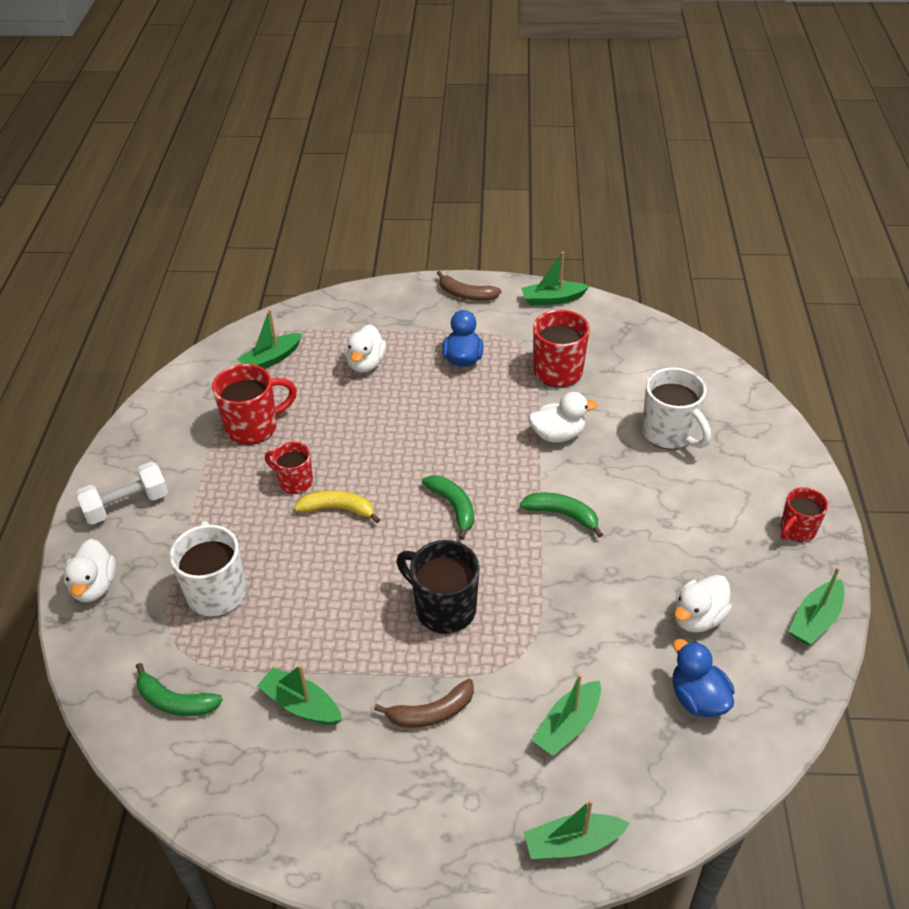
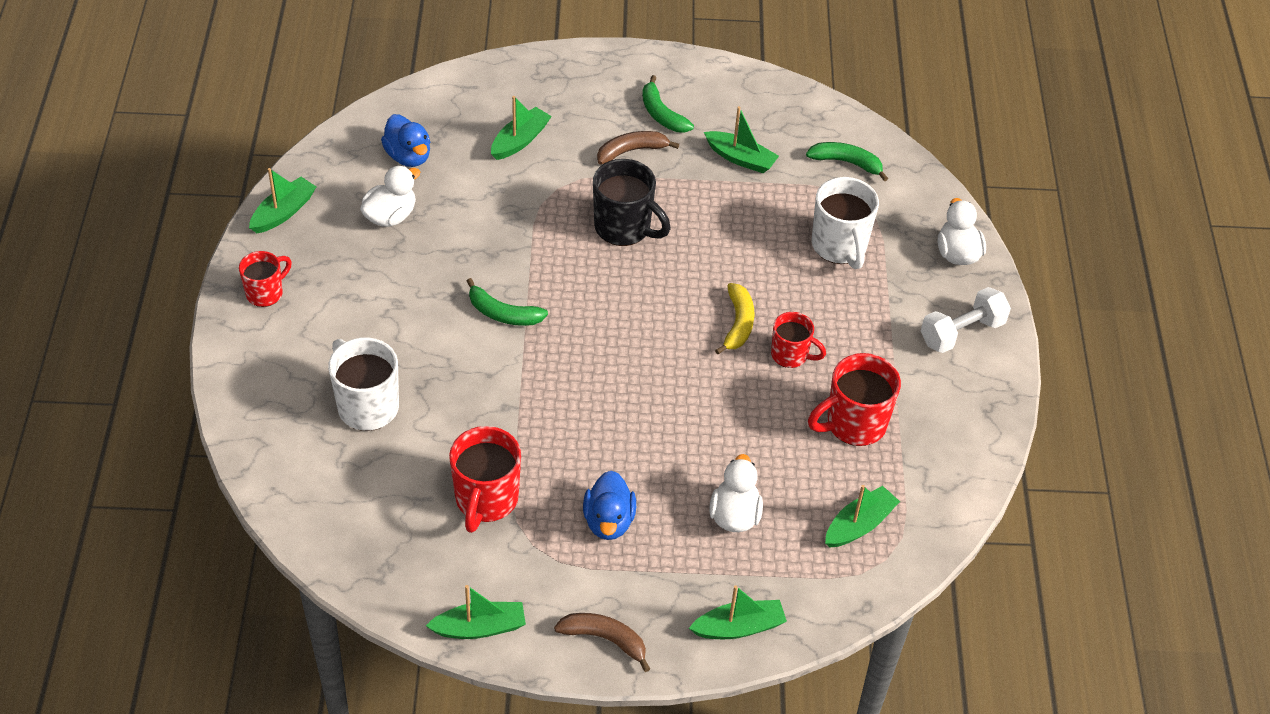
camera: 175 degrees right, 5 degrees up
yellow banana [294,490,380,523] -> yellow banana turned 90 degrees counterclockwise [715,283,754,354]
green banana [422,475,474,540] -> green banana moved to [642,75,694,133]
green boat [524,799,630,859] -> green boat moved to [689,585,787,639]
white duck [529,392,597,442] -> none

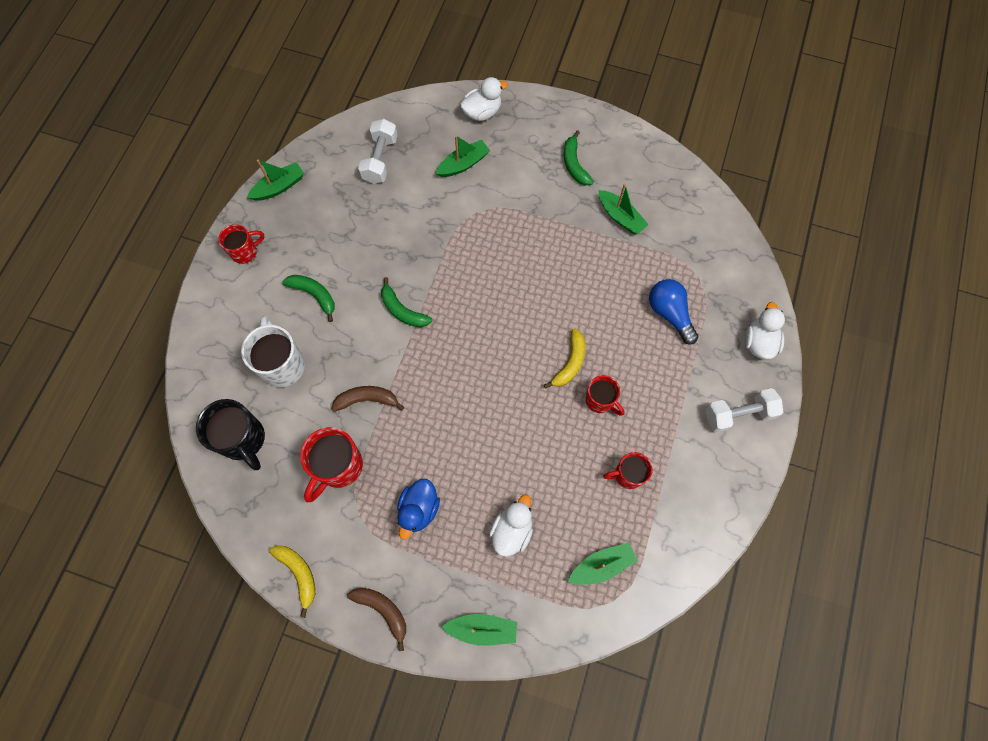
camera: 20 degrees right, 20 degrees up
white duck [360,166,420,227] -> white duck moved to [460,77,508,121]
blue duck [381,114,430,167] -> white dumbbell [358,119,398,184]
green boat [426,585,526,639] -> yellow banana [269,545,315,618]
black mug [593,159,671,246] -> black mug moved to [196,399,265,470]
brown banana [597,131,679,165] -> brown banana moved to [332,386,404,412]
green banana [806,142,888,181] -> green banana moved to [282,275,335,322]
red mug [808,353,901,446] -> red mug [603,452,653,489], size x0.62
white mug [812,177,879,269] -> blue light bulb [649,279,699,345]

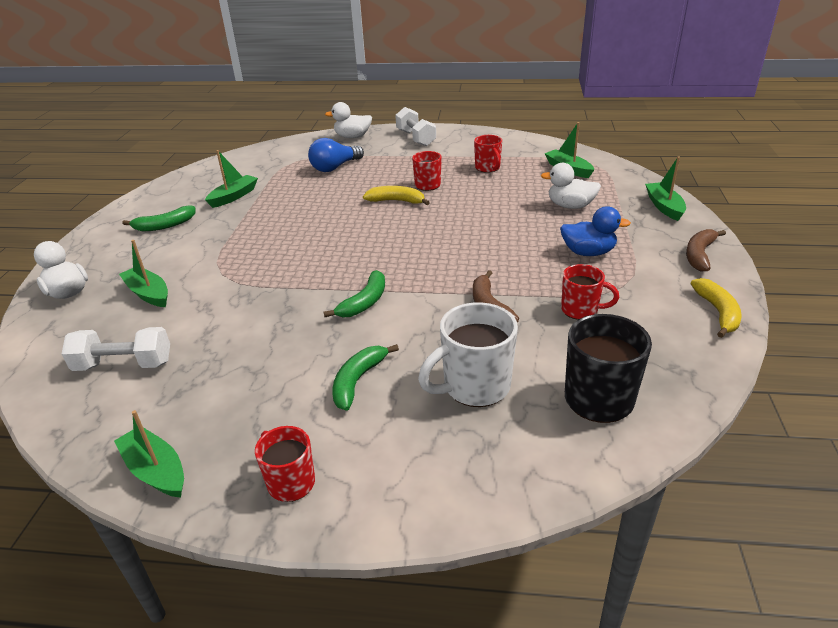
camera: 100 degrees left, 35 degrees down
yellow banana [269,545,315,618] -> yellow banana turned 135 degrees clockwise [691,278,742,338]
red mug [300,427,363,503] -> red mug [561,264,619,320], size x0.62

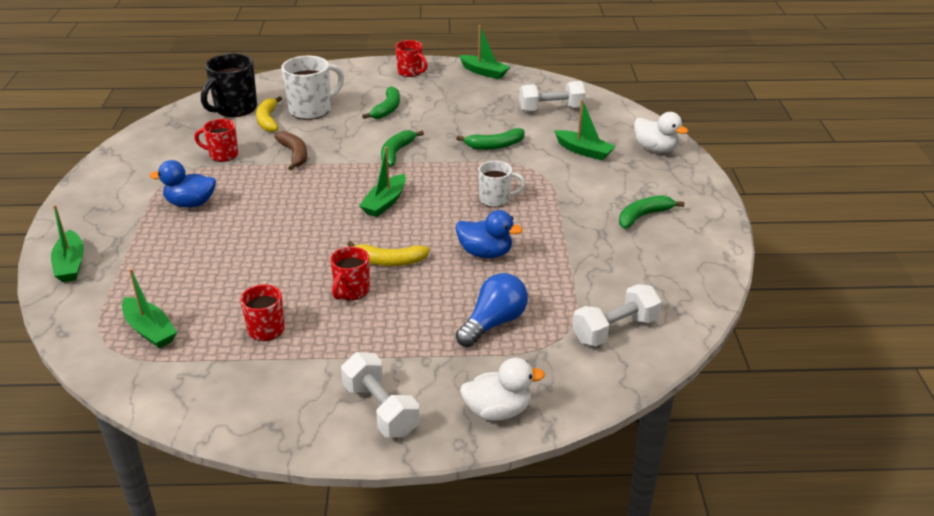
camera: 170 degrees right, 0 degrees up
green boat [205,150,258,208] -> green boat moved to [359,147,406,217]
white duck [541,163,601,209] -> none
brown banana [686,229,726,272] -> none
yellow banana [691,278,742,338] -> yellow banana moved to [256,96,282,132]
none -> green banana [456,128,525,150]
none -> blue duck [456,210,523,258]
none -> white mug [478,161,526,207]
none -> white dumbbell [572,284,662,346]

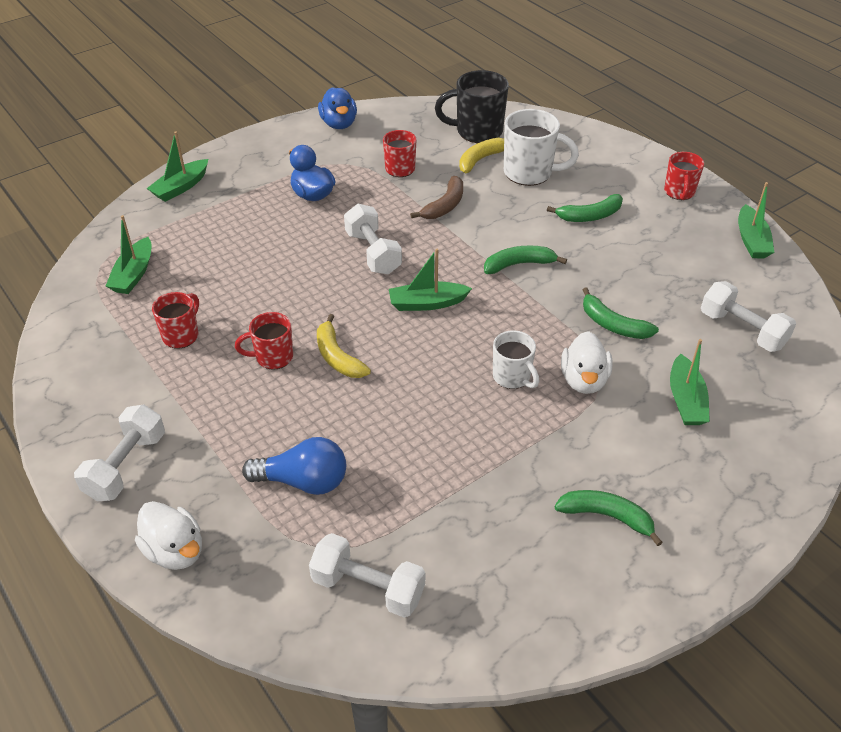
camera: 55 degrees right, 10 degrees up
blue duck [456,210,523,258] -> blue duck moved to [318,87,357,129]
white duck [634,112,688,153] -> white duck moved to [561,331,613,394]
none -> white dumbbell [344,204,402,274]

